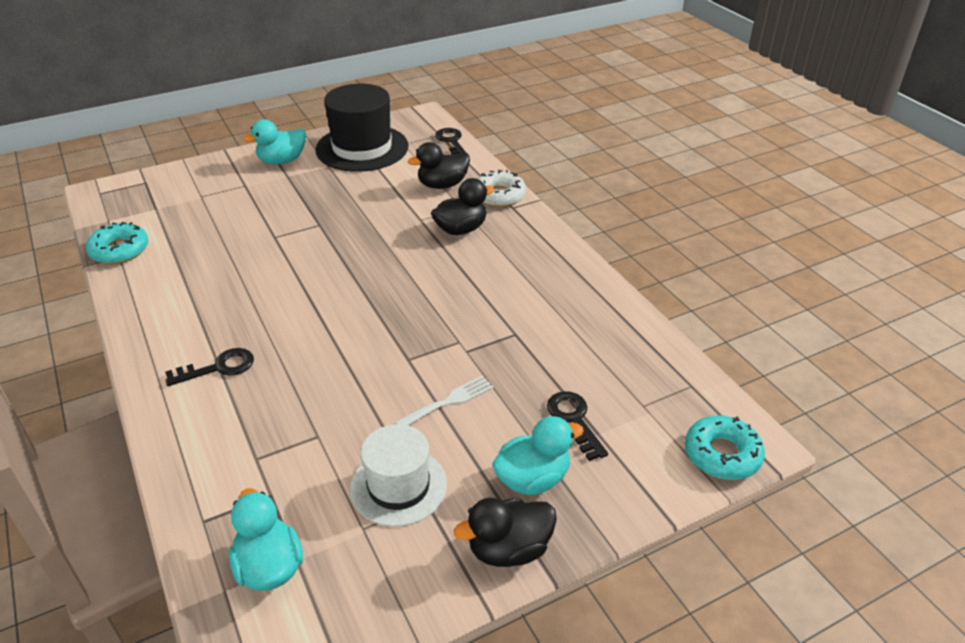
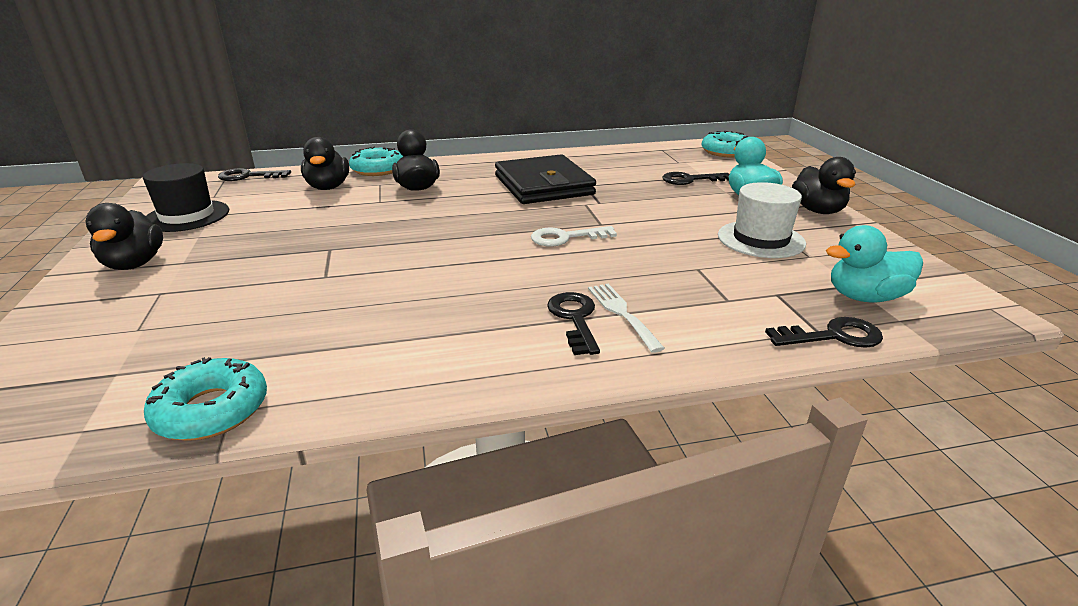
camera: 75 degrees left, 10 degrees down
turquoise duck [243,120,306,164] -> black duck [85,203,163,270]
black hat [315,84,409,172] -> black hat [143,163,229,232], size x0.64
white fork [395,375,494,425] -> white fork moved to [588,284,665,353]
white donut [478,170,526,207] -> turquoise donut [349,147,403,176]
none -> black wallet [495,154,596,204]
none -> white key [531,226,617,247]
none -> black key [765,317,883,348]

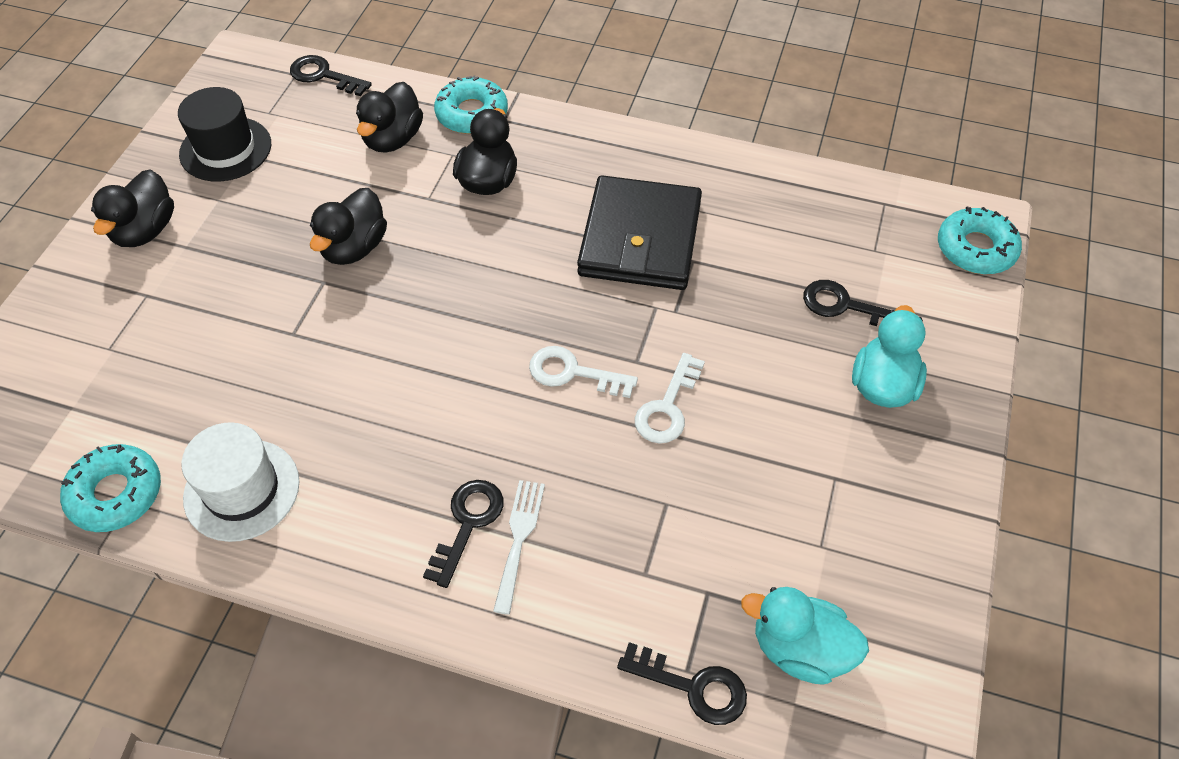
camera: 30 degrees right, 25 degrees up
white hat [718,182,806,258] -> white hat moved to [181,422,300,542]
black duck [792,157,856,214] -> black duck moved to [310,188,387,265]
none -> white key [635,353,705,443]

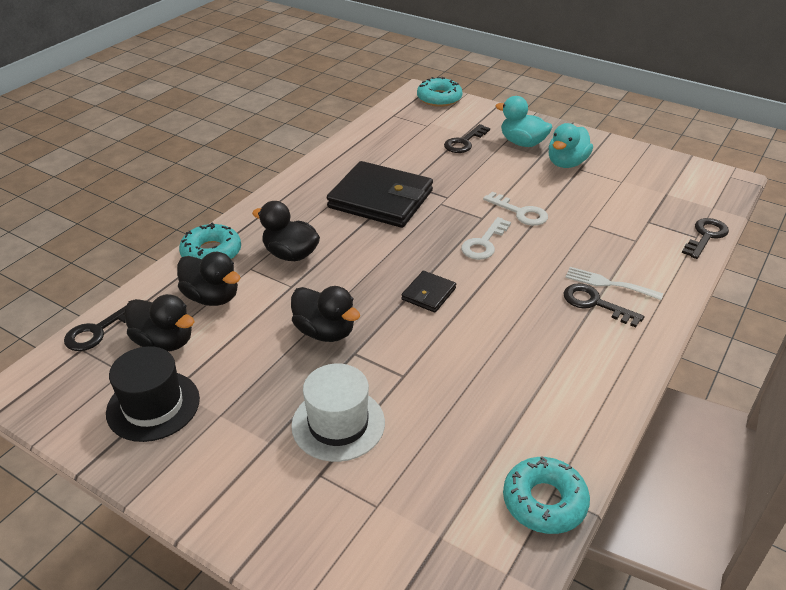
camera: 75 degrees left, 15 degrees down
black duck [91,170,174,247] -> black duck moved to [125,294,195,352]
white hat [181,422,300,542] -> white hat moved to [291,364,385,462]
turquoise duck [741,587,869,685] -> turquoise duck moved to [549,123,593,168]
none -> black wallet [401,271,456,313]

